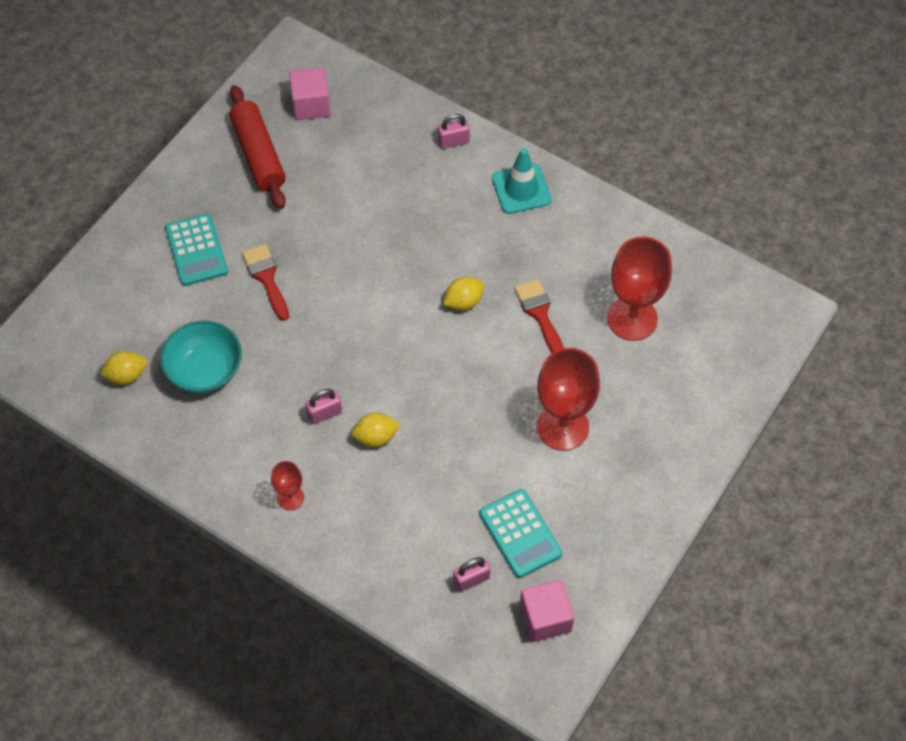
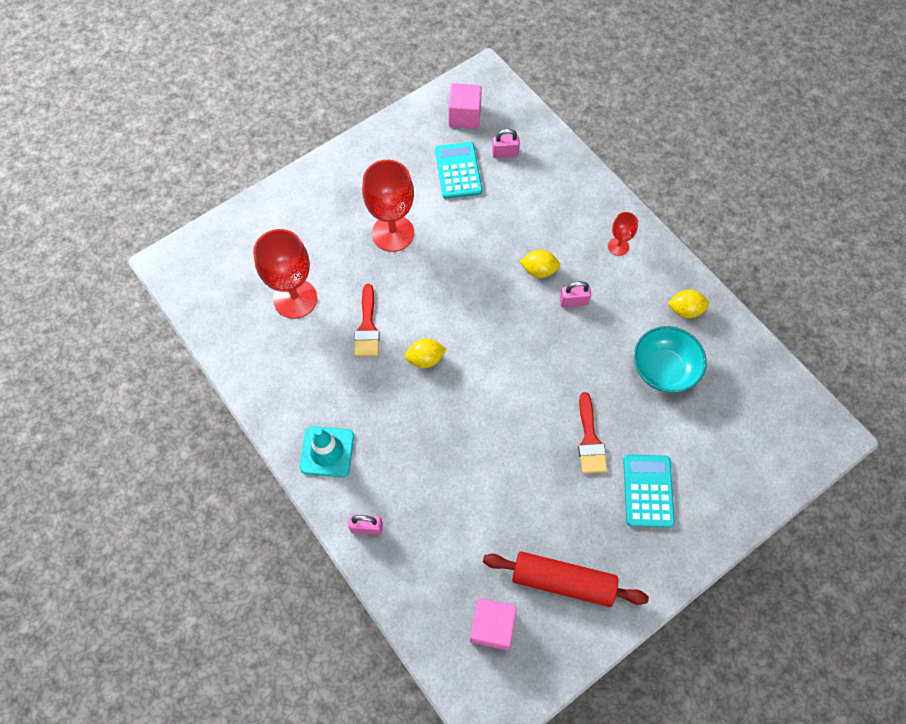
camera: 160 degrees left, 5 degrees up
yellow lemon [101,351,148,385] -> yellow lemon moved to [667,289,709,318]
red rolling pin [229,85,286,209] -> red rolling pin turned 75 degrees counterclockwise [483,551,649,607]

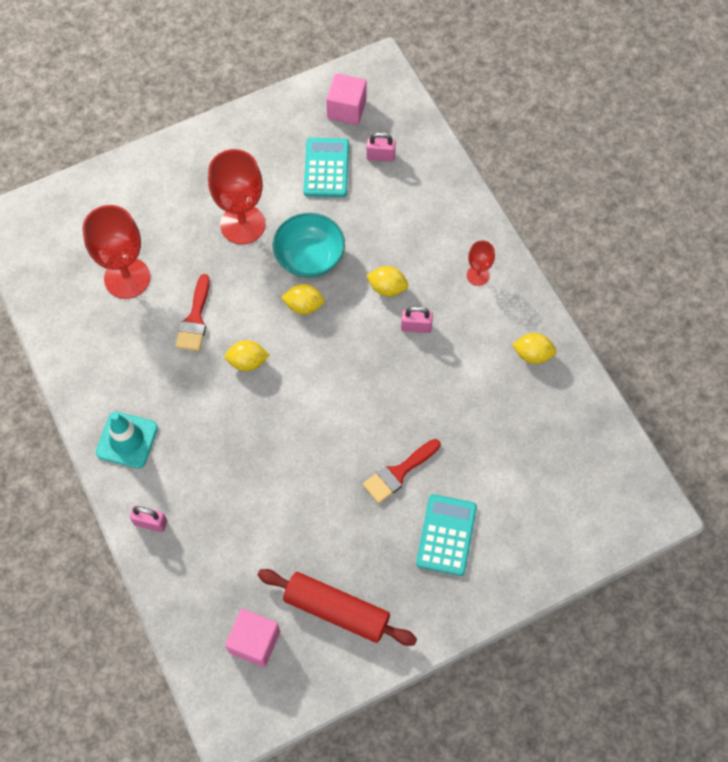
camera: 10 degrees right, 0 degrees up
red brush [578,392,607,474] -> red brush turned 45 degrees clockwise [363,439,440,504]
turquoise bowl [634,326,707,393] -> turquoise bowl moved to [273,213,345,278]
none -> yellow lemon [281,284,325,314]

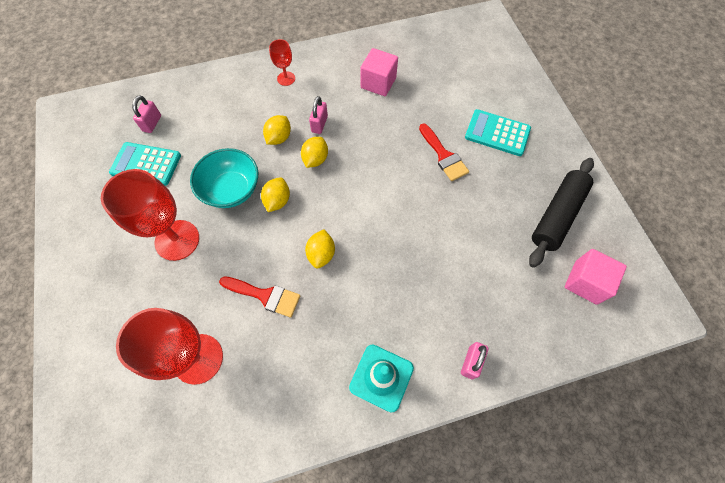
camera: 80 degrees left, 0 degrees up
red rolling pin [258,569,417,646] -> black rolling pin [529,158,594,268]
pink cube [326,73,367,125] -> pink cube moved to [360,48,398,96]
yellow lemon [512,333,556,364] -> yellow lemon moved to [301,137,328,168]

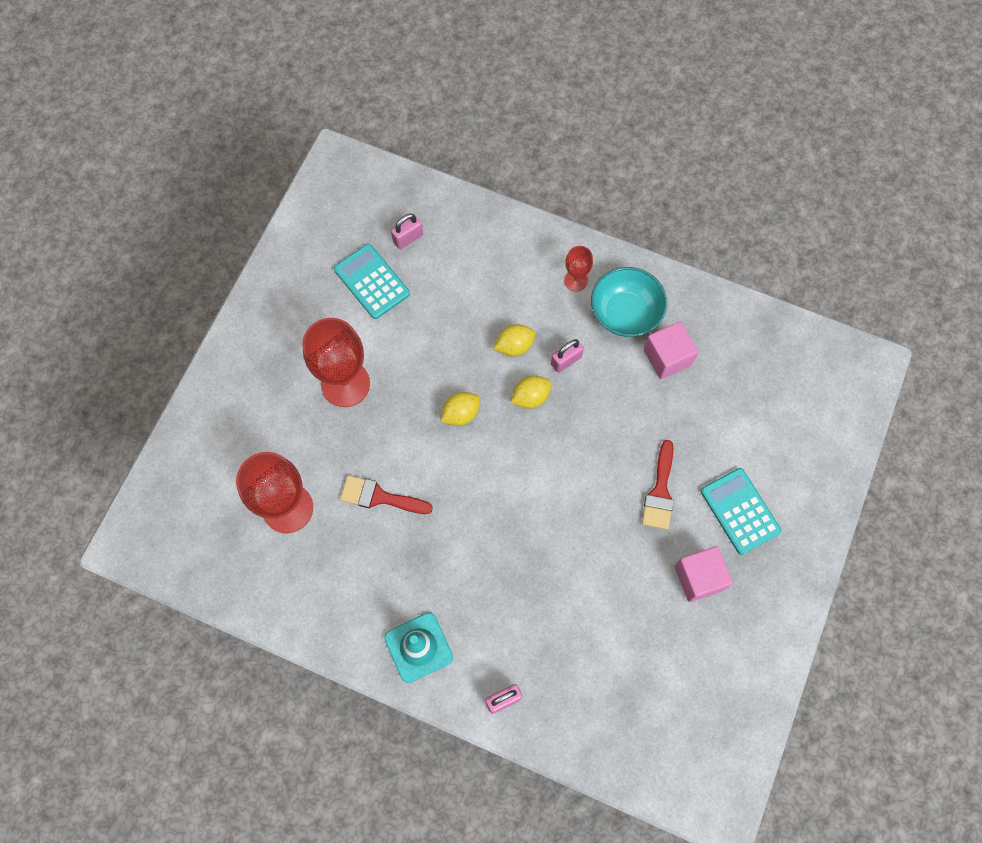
camera: 40 degrees right, 5 degrees up
turquoise bowl [190,148,258,208] -> turquoise bowl moved to [591,267,667,337]
red brush [219,276,300,317] -> red brush turned 135 degrees clockwise [340,475,433,514]
yellow lemon [305,229,335,269] -> none
black rolling pin [529,158,594,268] -> none
pink cube [565,249,627,305] -> pink cube moved to [675,546,733,602]

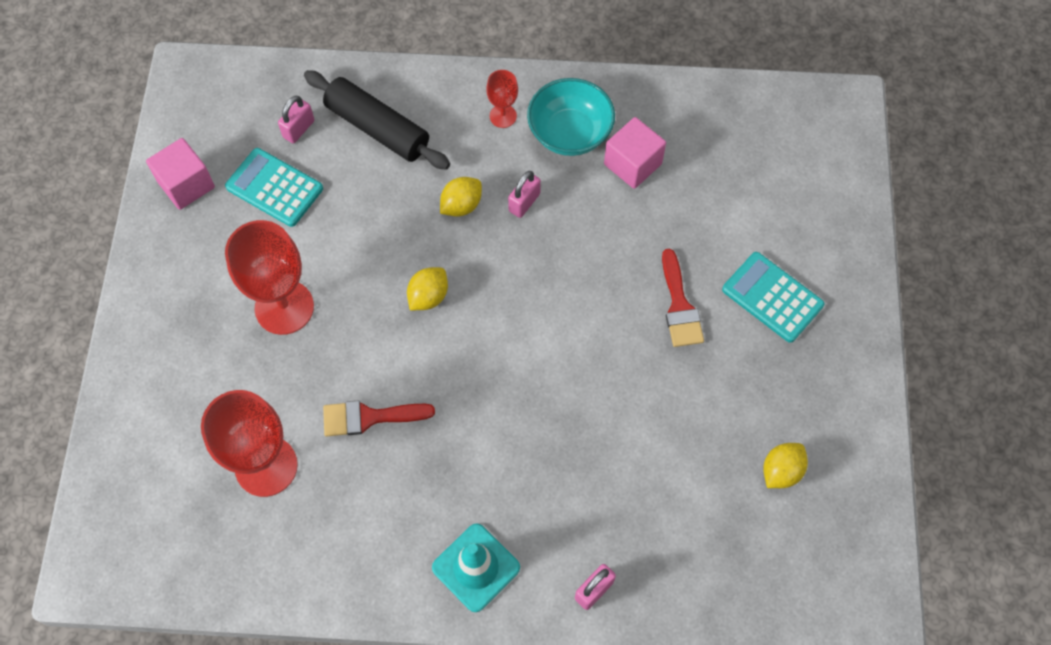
camera: 20 degrees left, 5 degrees down
yellow lemon [510,375,551,409] -> yellow lemon moved to [763,443,808,488]
pink cube [675,546,733,602] -> pink cube moved to [146,138,215,210]
none -> black rolling pin [304,70,450,170]

